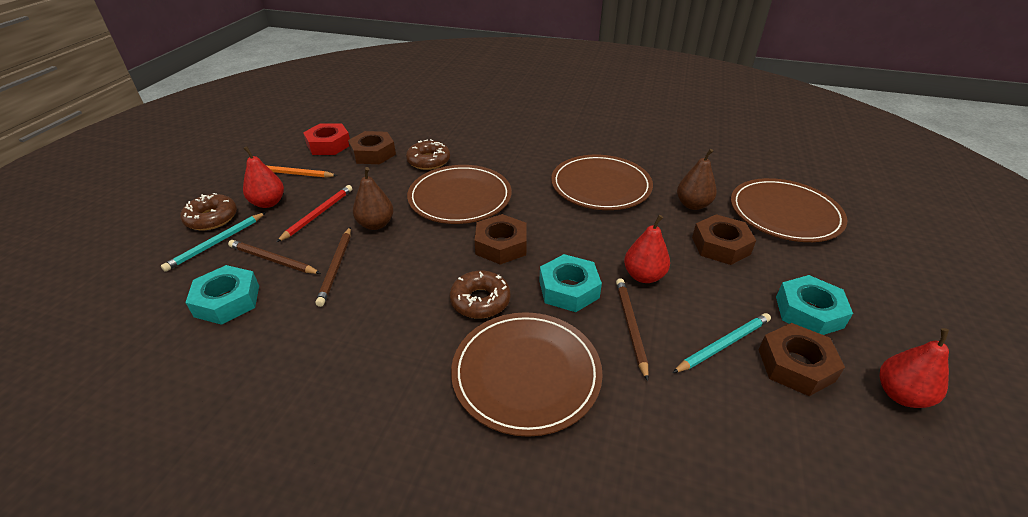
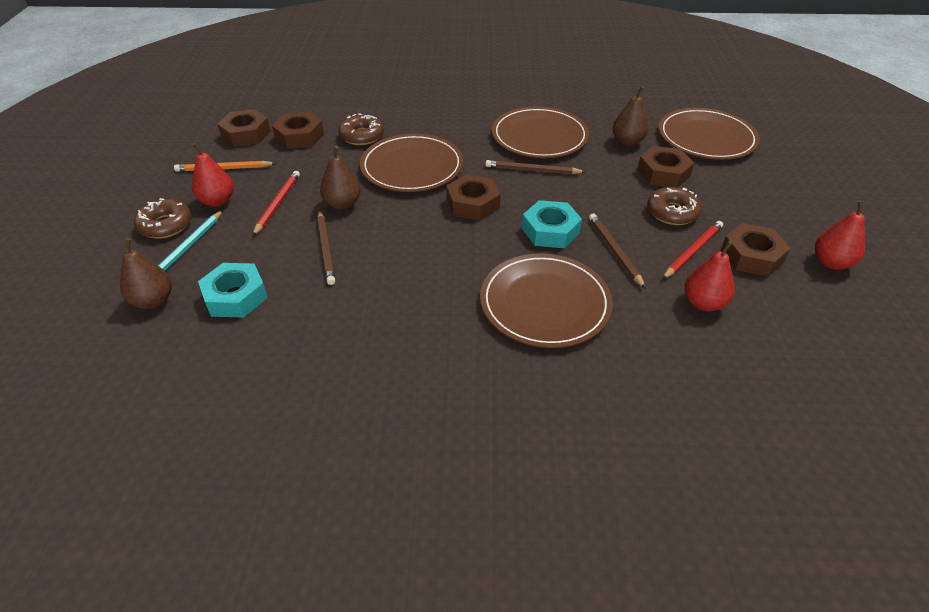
camera: 15 degrees left, 5 degrees up
brown pencil [228,240,321,274] -> brown pencil moved to [485,160,585,174]
red nut [303,123,350,155] -> brown nut [217,109,271,147]
brown donut [449,271,510,319] -> brown donut moved to [647,187,702,225]
red pear [624,215,670,283] -> red pear moved to [685,241,735,311]
turquoise pencil [673,313,771,373] -> red pencil [662,221,723,279]
turquoise nut [776,275,853,335] -> none
none -> brown pear [120,238,172,309]

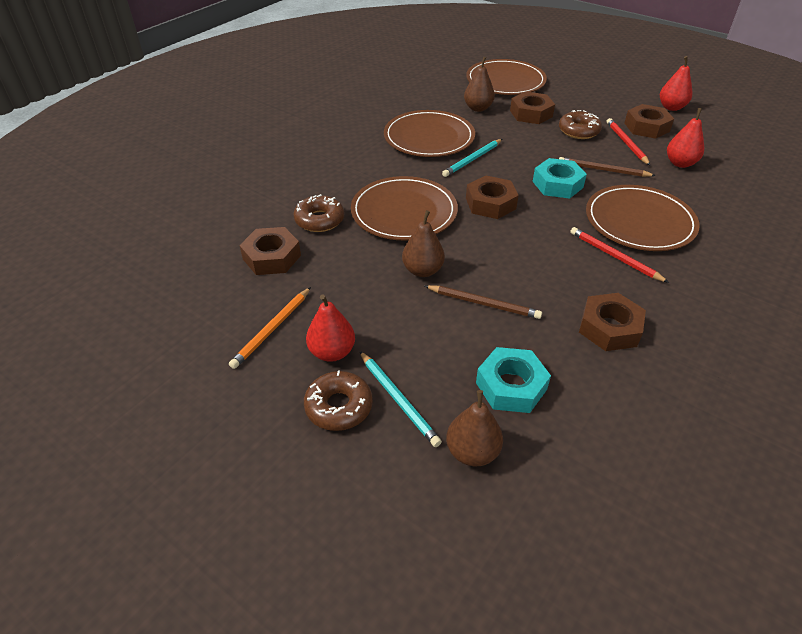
camera: 55 degrees left, 0 degrees up
brown nut [217,109,271,147] -> brown nut moved to [579,293,646,351]
red pencil [253,171,300,236] -> red pencil moved to [570,227,669,283]
brown pencil [485,160,585,174] -> turquoise pencil [442,139,502,177]

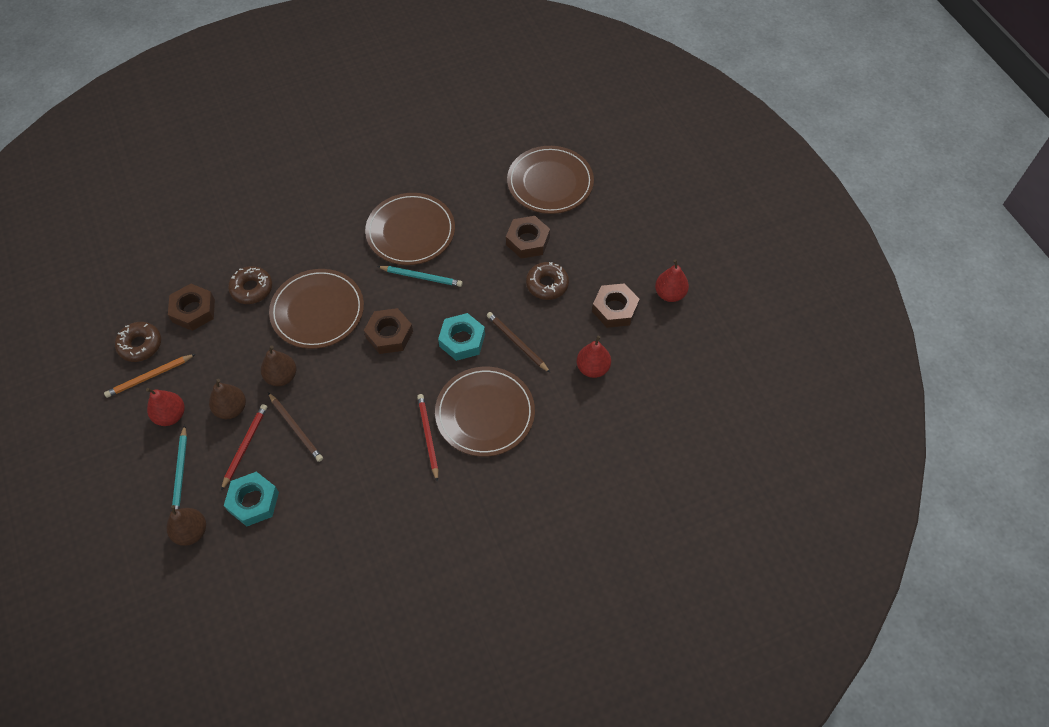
camera: 30 degrees right, 15 degrees up
brown donut [304,370,373,431] -> brown donut moved to [115,322,161,362]
turquoise pencil [442,139,502,177] -> turquoise pencil turned 150 degrees counterclockwise [377,266,462,287]
brown pear [464,57,495,112] -> brown pear moved to [209,379,246,419]
brown nut [579,293,646,351] -> none
red pencil [607,118,650,165] -> red pencil moved to [221,404,267,491]

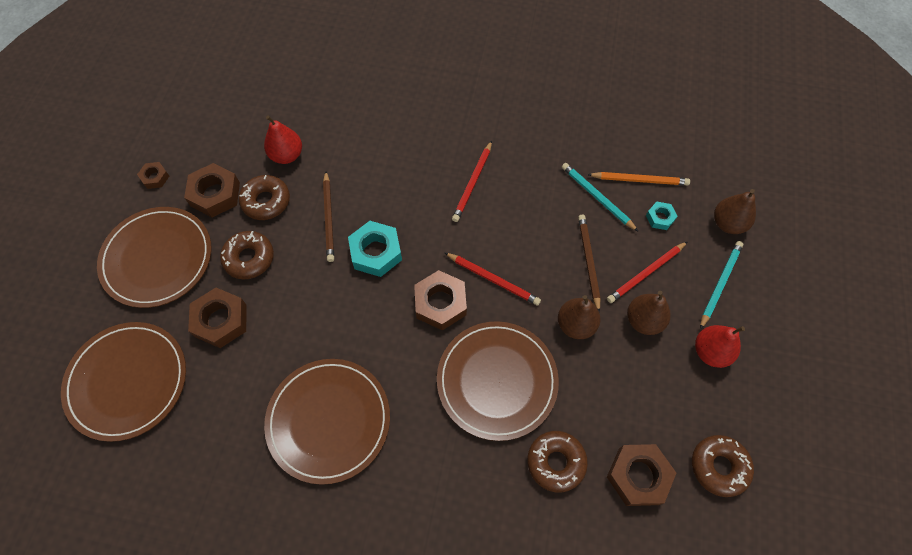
camera: 145 degrees left, 5 degrees up
orange pencil [104,354,195,398] -> orange pencil moved to [587,172,690,185]
turquoise nut [224,472,279,526] -> turquoise nut [646,202,678,230], size x0.54
turquoise pencil [377,266,462,287] -> turquoise pencil moved to [562,163,639,232]
brown plate [435,367,535,457] -> brown plate moved to [97,207,212,308]
red pear [655,259,689,302] -> brown nut [137,162,169,189]
none -> brown donut [239,175,290,220]
none -> red pencil [444,252,541,305]

